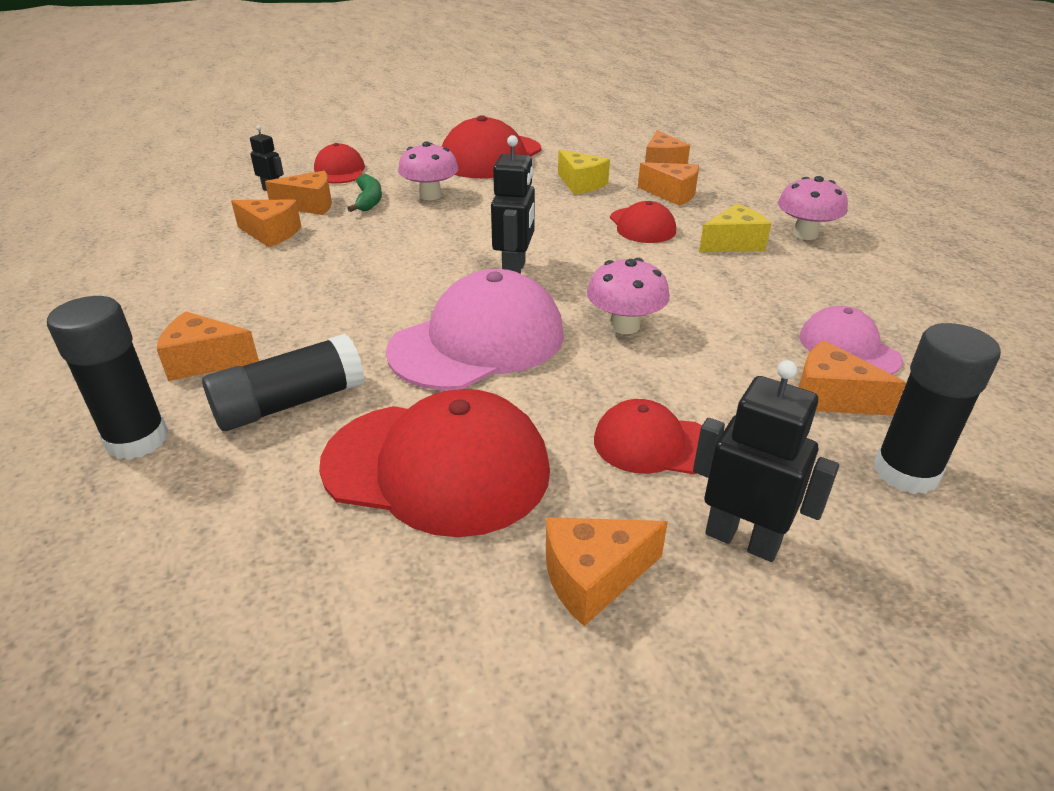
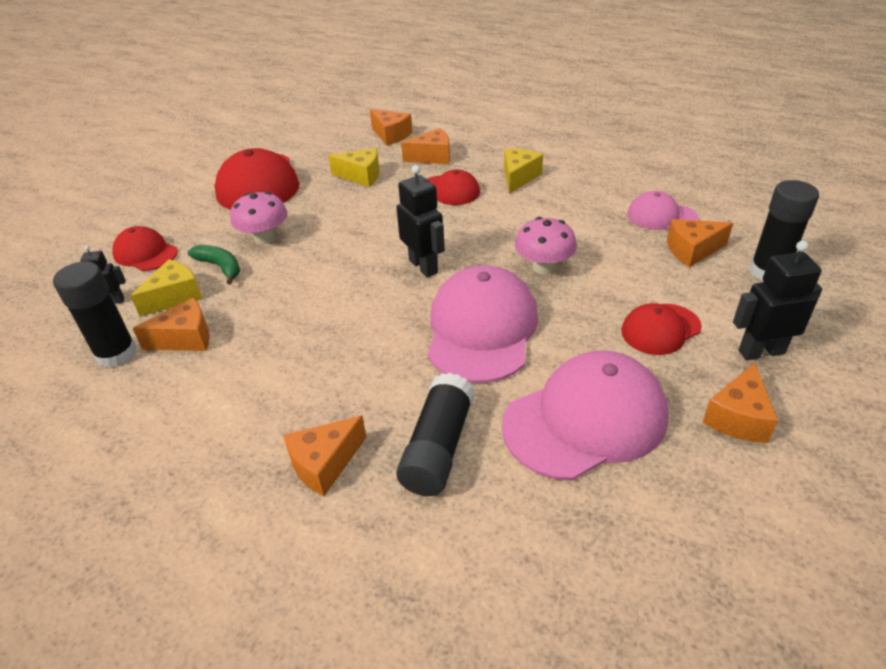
camera: 40 degrees left, 5 degrees up
black glue stick [47,296,168,460] -> black glue stick moved to [53,262,137,368]
orange cheese [265,171,332,215] -> yellow cheese [130,259,202,317]
red cap [319,389,550,537] -> pink cap [502,351,669,480]
pink mushroom [778,176,848,240] -> none

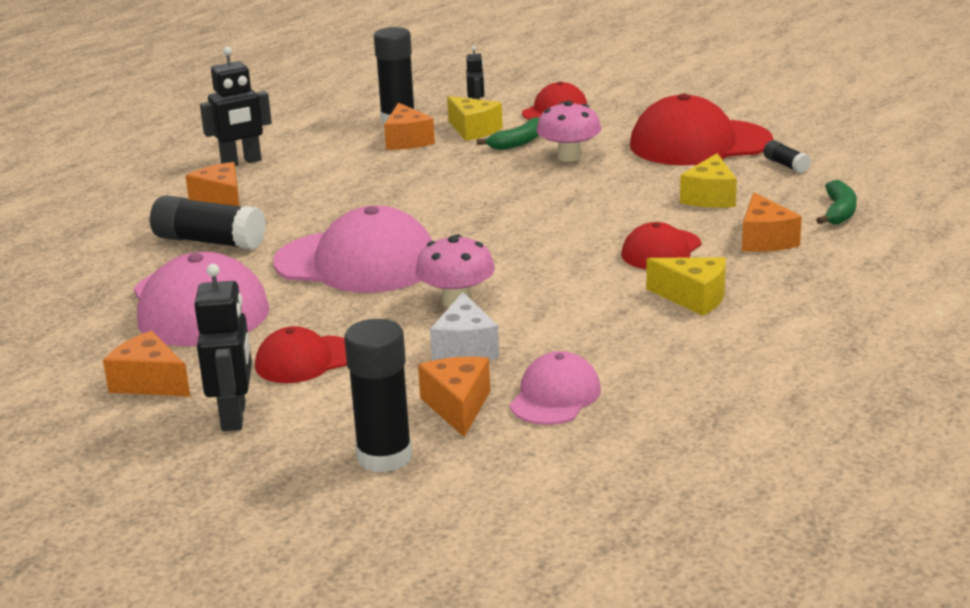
camera: 95 degrees right, 15 degrees down
orange cheese [370,109,412,146] -> green banana [816,180,857,224]
black robot [396,165,445,277] -> black robot moved to [200,46,272,166]
red cap [621,303,702,355] -> red cap turned 90 degrees counterclockwise [255,326,347,383]
none -> white cheese [430,292,499,361]
none -> black glue stick [764,140,811,173]

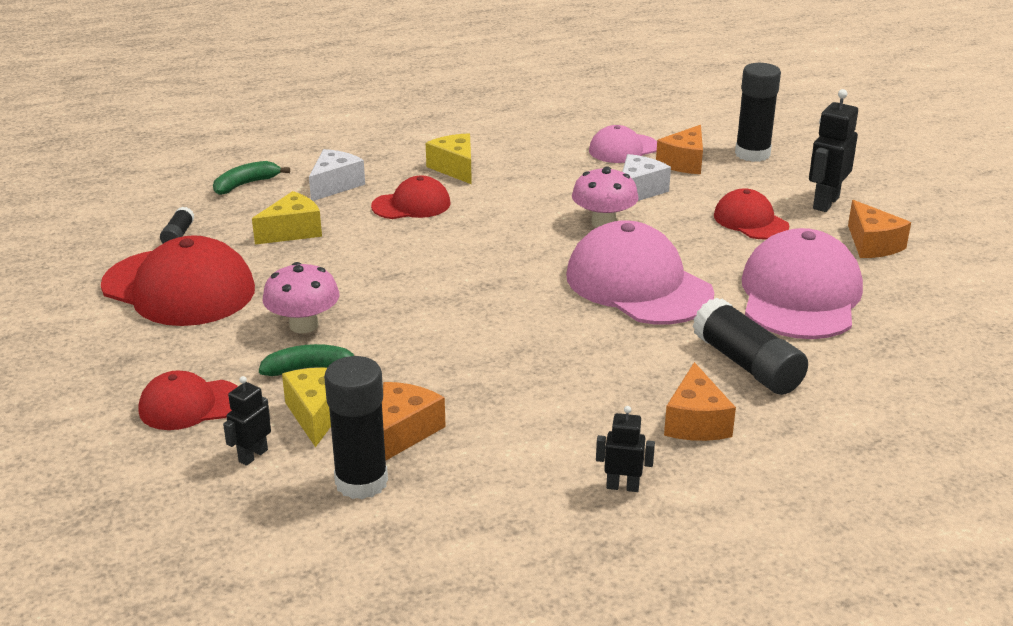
camera: 145 degrees left, 5 degrees up
black robot [200,46,272,166] -> black robot [596,406,655,492], size x0.59
red cap [255,326,347,383] -> red cap turned 135 degrees counterclockwise [714,188,789,239]
orange cheese [742,192,802,252] -> white cheese [309,149,365,201]

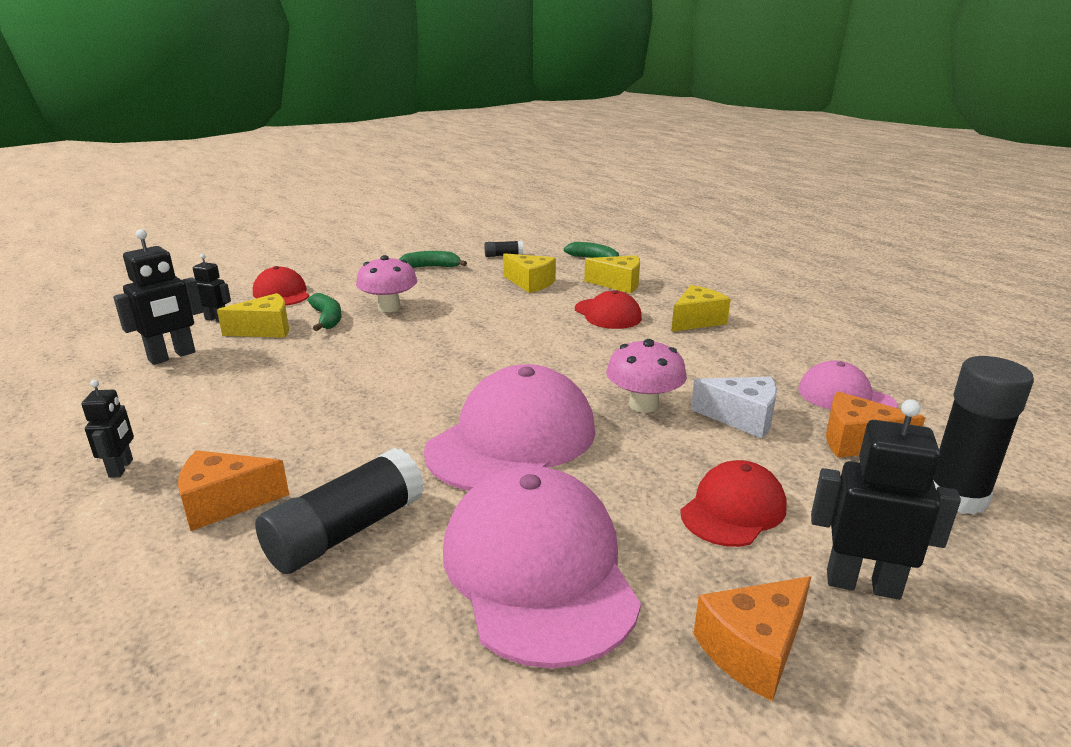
camera: 75 degrees right, 5 degrees down
red cap [101,235,255,326] -> green banana [399,251,467,268]
white cheese [309,149,365,201] -> yellow cheese [584,255,640,294]
black glue stick [324,356,388,499] -> black robot [113,229,203,365]
orange cheese [382,382,446,460] -> none
pink cap [742,228,863,339] -> pink cap turned 105 degrees counterclockwise [443,466,641,668]

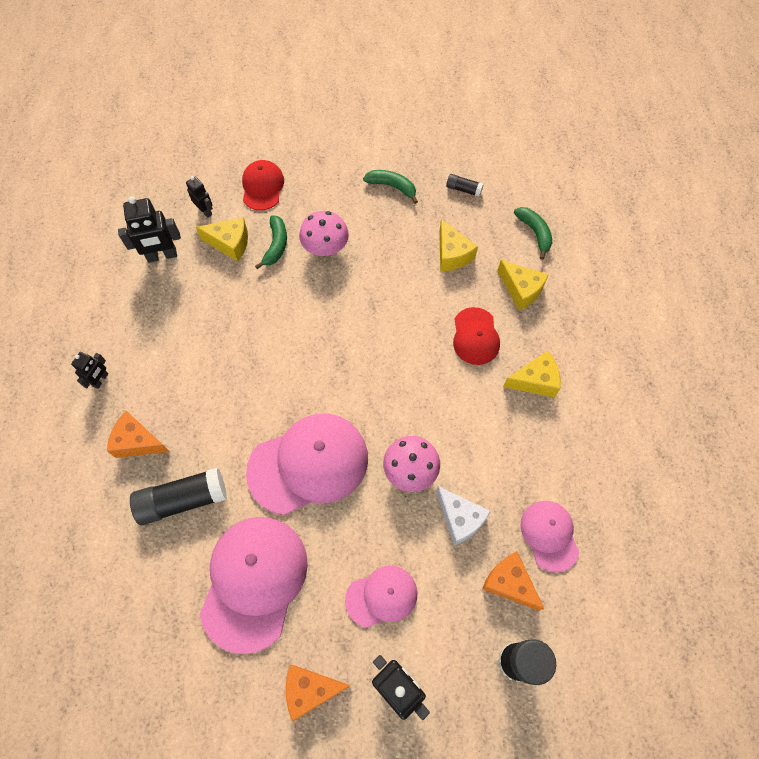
camera: 30 degrees right, 40 degrees up
red cap [680,460,787,547] -> pink cap [345,566,417,628]

